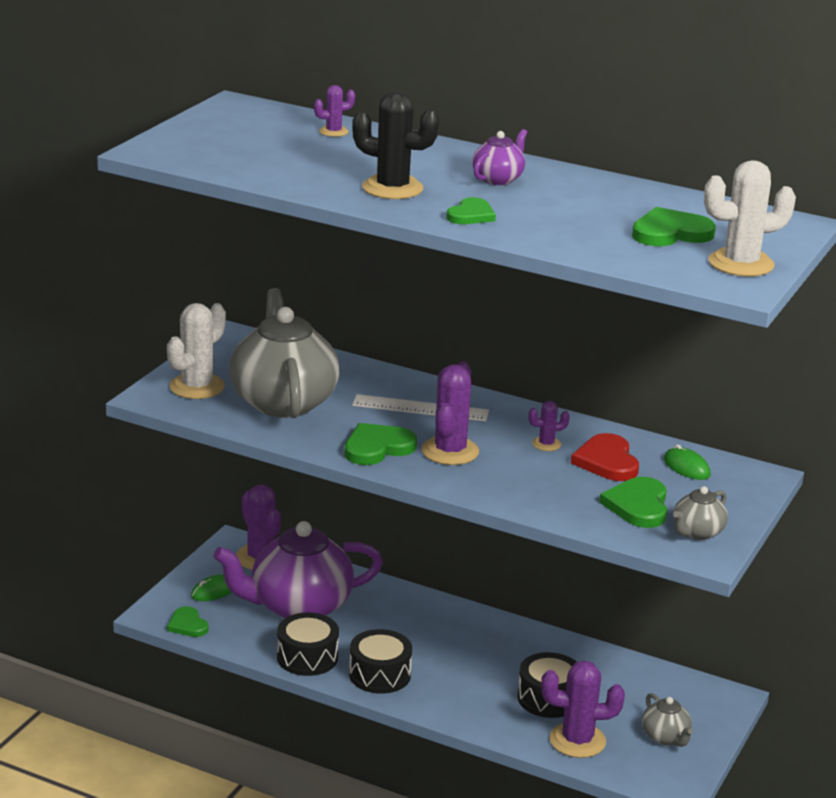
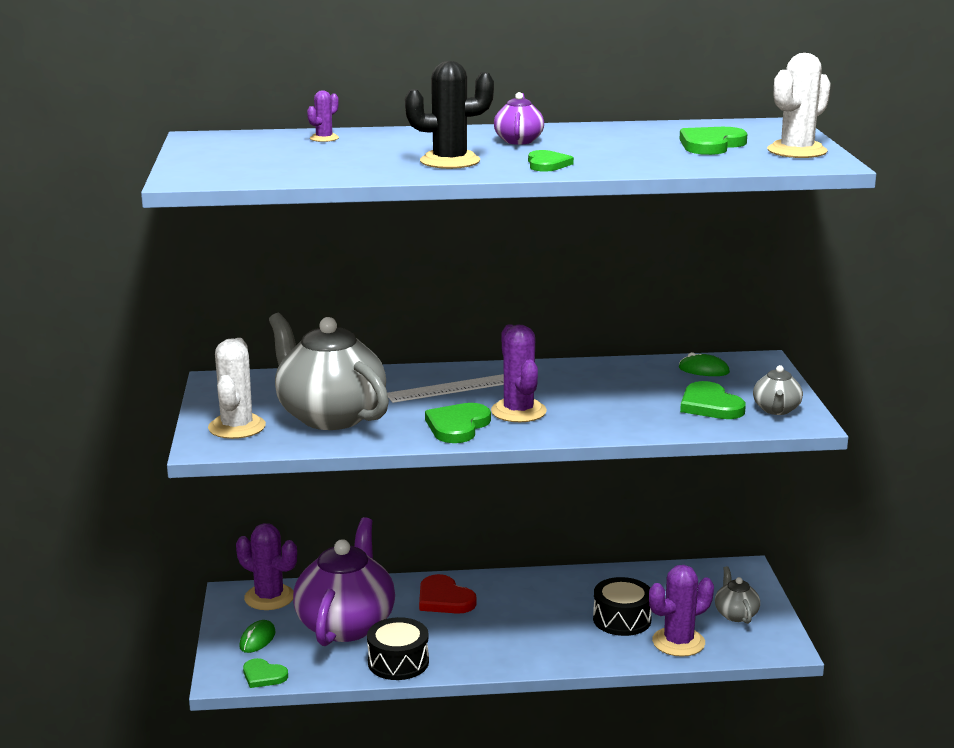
camera: 30 degrees left, 5 degrees down
purple teapot [213,521,383,619] -> purple teapot turned 150 degrees clockwise [293,517,395,646]
black drum [349,629,412,694] -> none
purple cactus [528,401,570,451] -> none
red heart [571,433,639,481] -> red heart moved to [419,574,477,614]
grey teapot [642,693,693,747] -> grey teapot turned 135 degrees counterclockwise [715,566,760,624]

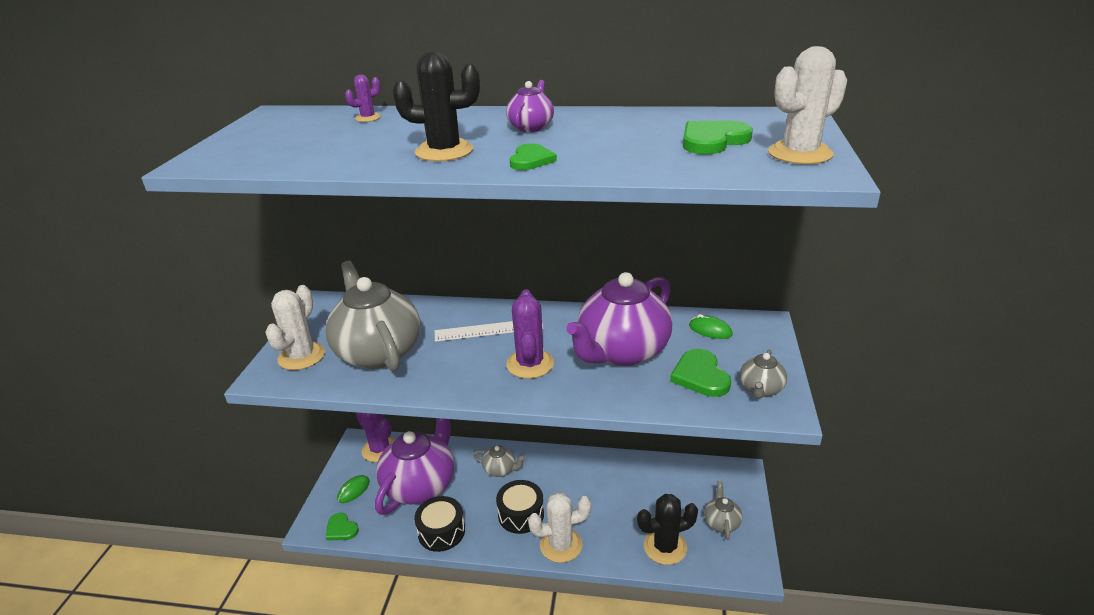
camera: 15 degrees right, 10 degrees up
red heart [419,574,477,614] -> grey teapot [473,446,526,477]
green heart [425,403,491,443] -> none
black drum [593,577,651,636] -> black drum moved to [496,480,544,534]
purple cactus [649,565,714,657] -> black cactus [637,494,698,565]
none -> white cactus [528,492,591,563]
none -> purple teapot [566,272,672,366]

